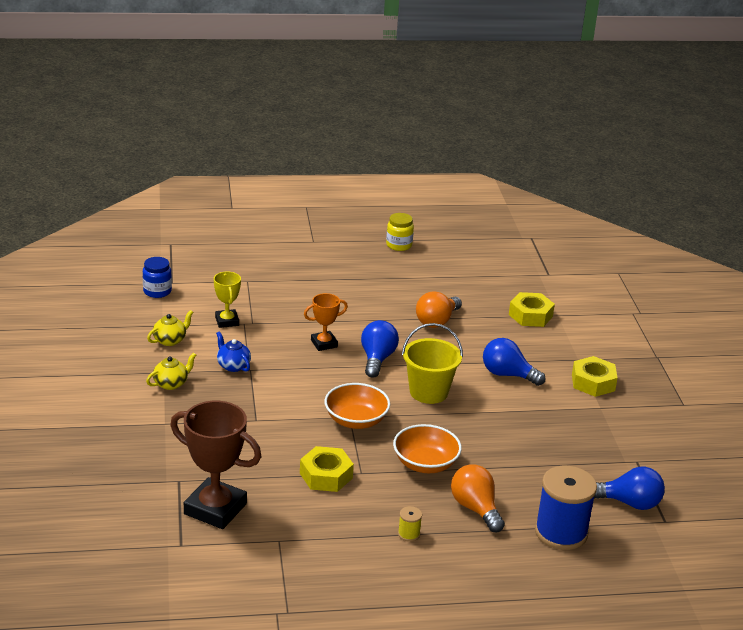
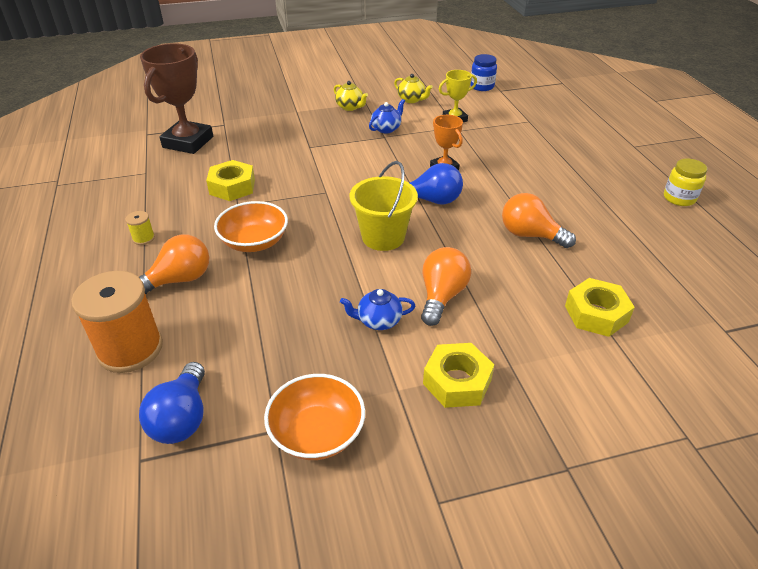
camera: 85 degrees right, 10 degrees up
orange bowl [324,383,390,429] -> orange bowl moved to [264,374,365,460]
blue light bulb [483,338,546,386] -> orange light bulb [421,247,471,326]
blue spool [535,466,597,550] -> orange spool [71,271,163,373]
none -> blue teapot [340,289,415,330]

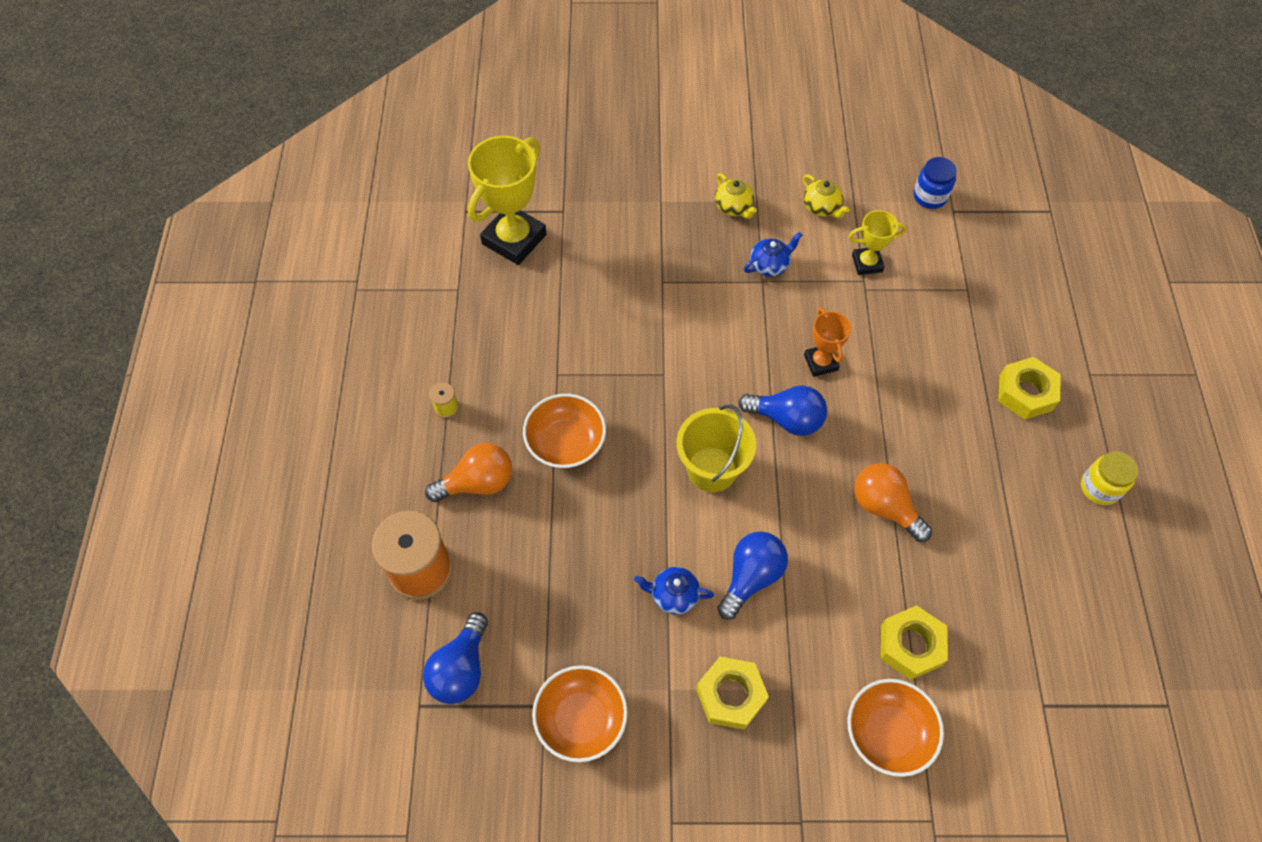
camera: 15 degrees right, 20 degrees up
brown trophy [140,43,213,154] -> yellow trophy [468,136,547,265]
yellow nut [206,160,255,201] -> yellow nut moved to [998,357,1061,419]
orange light bulb [421,247,471,326] -> blue light bulb [717,532,788,620]
none -> orange bowl [847,679,944,777]

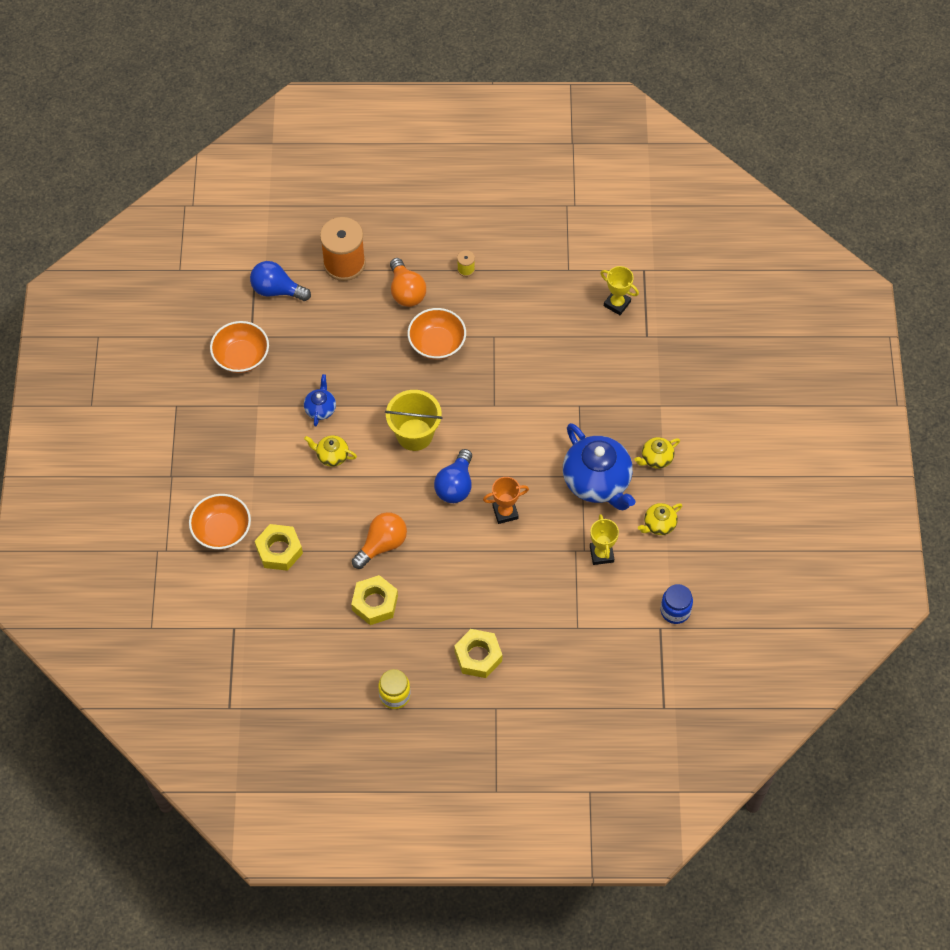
camera: 90 degrees right, 0 degrees up
yellow trophy [468,136,547,265] -> yellow trophy [600,266,639,315], size x0.54
yellow nut [696,657,769,730] -> yellow nut moved to [351,575,398,625]
blue light bulb [717,532,788,620] -> yellow teapot [304,435,357,467]
blue teapot [744,232,802,277] -> blue teapot [563,423,636,510], size x2.12

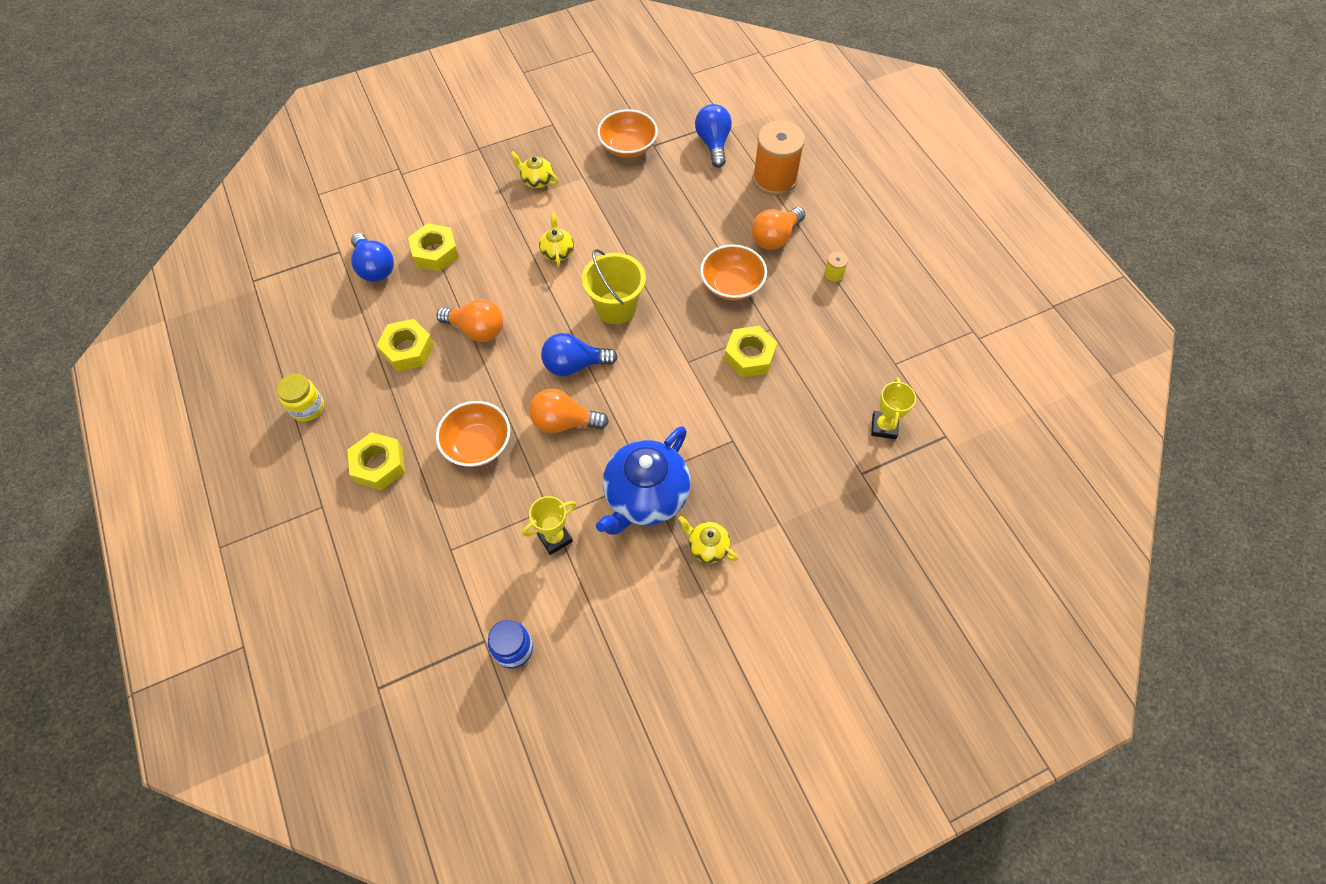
camera: 65 degrees right, 0 degrees up
orange bowl [189,494,251,550] -> orange bowl moved to [436,401,510,467]
blue teapot [304,374,336,427] -> none
orange trophy [483,477,529,524] -> orange light bulb [529,389,609,433]
yellow teapot [638,503,682,535] -> yellow teapot moved to [510,151,559,188]
none -> blue light bulb [351,233,394,282]
none -> yellow nut [724,326,777,377]

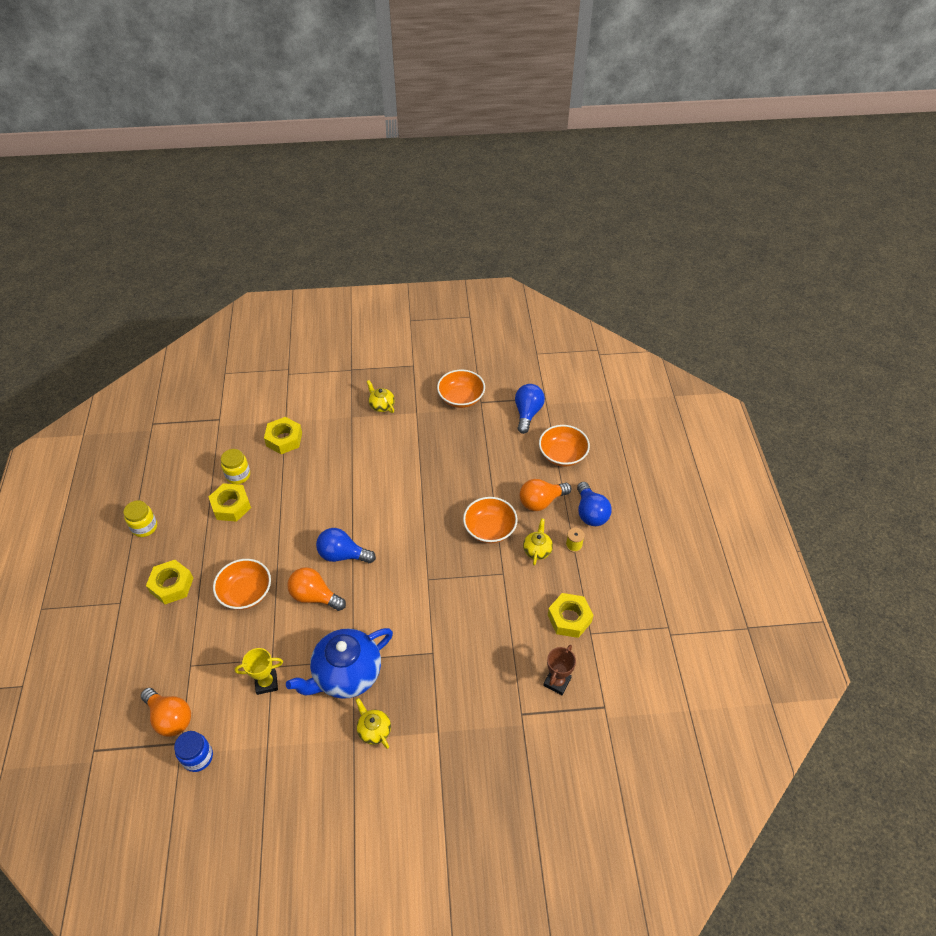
camera: 20 degrees right, 10 degrees down
blue light bulb [351,233,394,282] -> blue light bulb moved to [577,482,612,526]
orange light bulb [436,299,503,342] -> orange light bulb moved to [141,688,191,737]
yellow teapot [539,213,574,267] -> yellow teapot moved to [523,518,553,566]
yellow bucket [582,249,646,324] -> none
yellow nut [724,326,777,377] -> yellow nut moved to [548,593,593,638]
orange spool [753,121,805,196] -> orange bowl [539,425,590,467]
yellow trophy [871,377,916,439] -> brown trophy [543,645,576,695]
none -> yellow jar [221,449,250,484]

